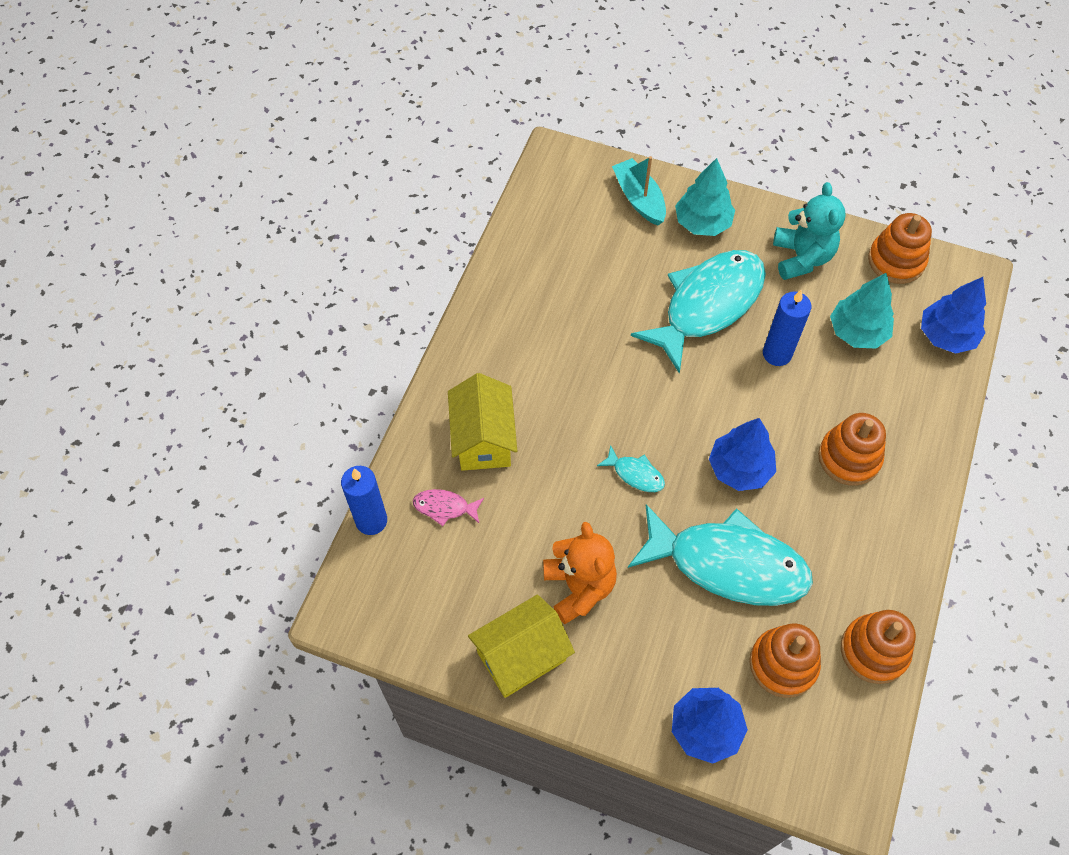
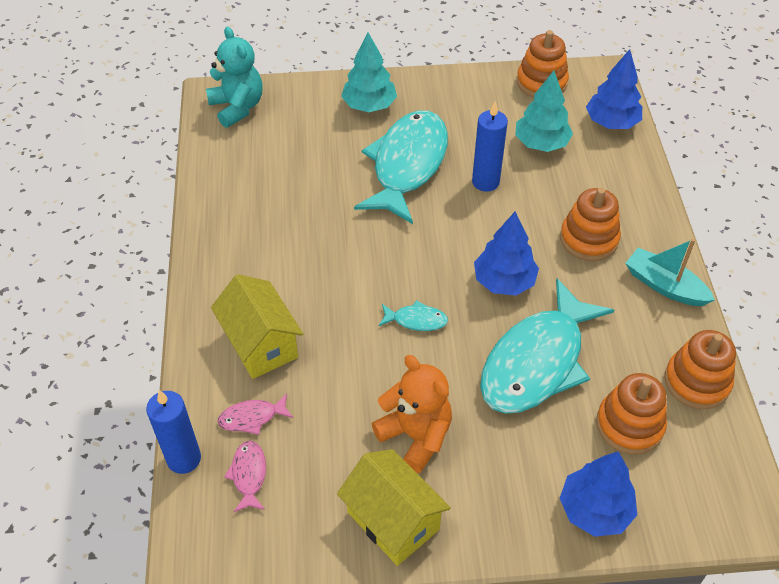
camera: 25 degrees left, 10 degrees down
yellow house [468,595,575,698] -> yellow house turned 75 degrees counterclockwise [337,449,451,566]
turquoise boat [612,156,666,226] -> turquoise boat moved to [626,239,715,306]
turquoise fish [628,504,813,606] -> turquoise fish turned 135 degrees clockwise [480,278,614,414]
turquoise teddy bear [773,182,845,280] -> turquoise teddy bear moved to [206,26,262,128]
none -> pink fish [224,441,266,512]

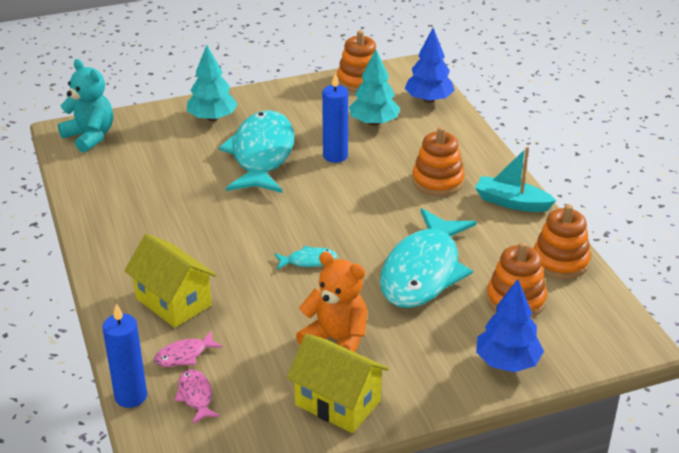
camera: 15 degrees left, 15 degrees down
blue tree [474,212,539,295] -> none

